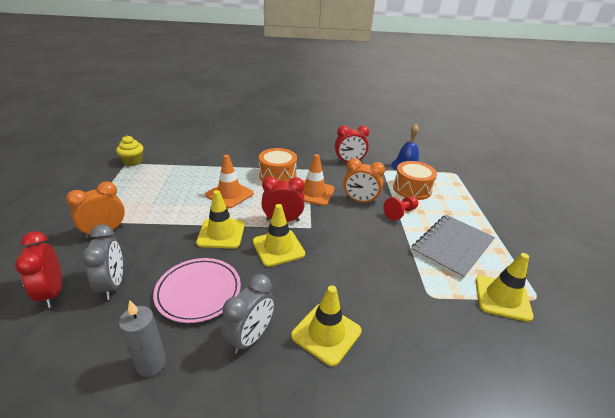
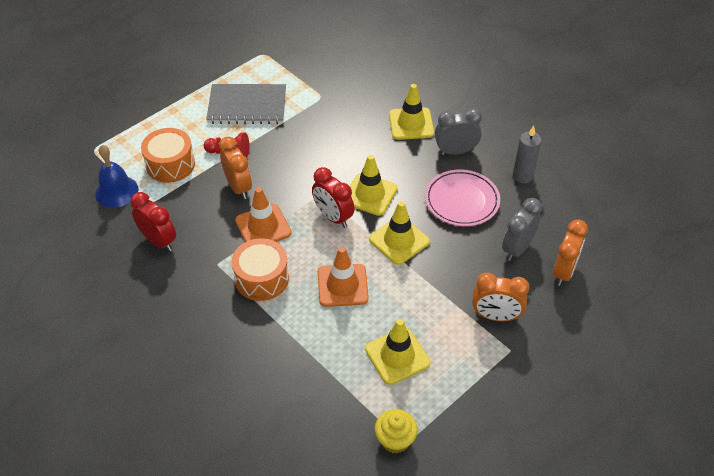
camera: 130 degrees left, 15 degrees up
red clock [15,231,62,308] -> orange clock [553,219,588,286]
yellow traffic cone [475,253,534,322] -> yellow traffic cone moved to [365,319,430,385]

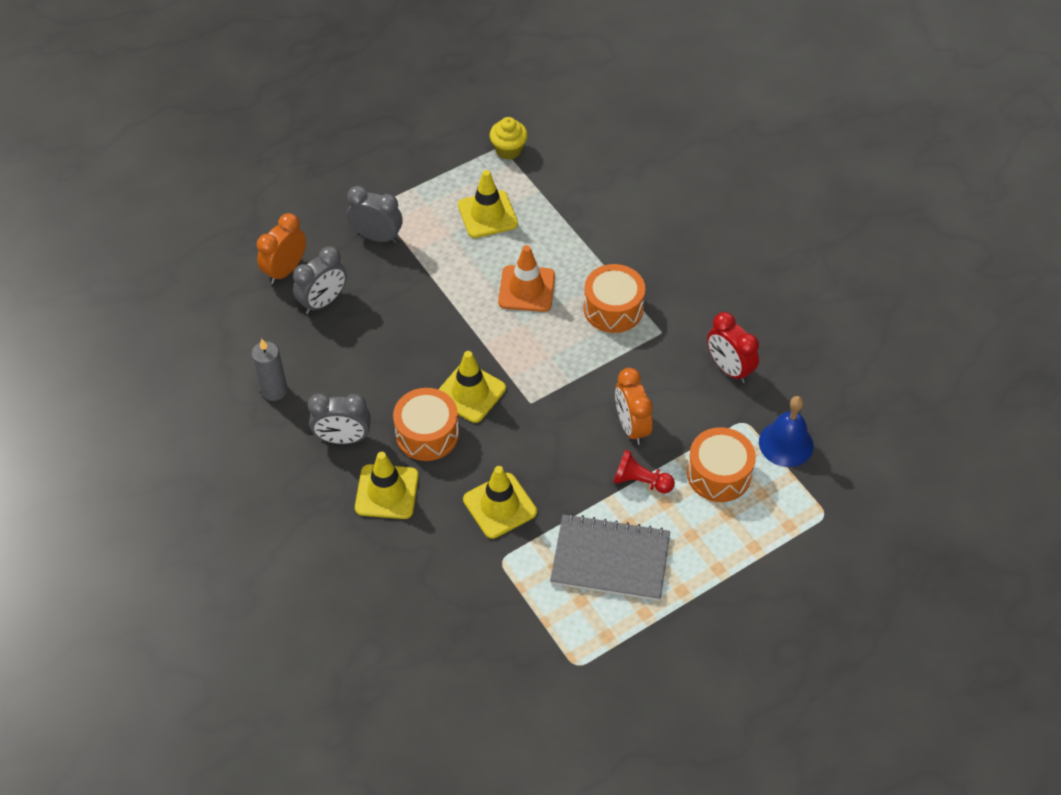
camera: 170 degrees left, 5 degrees up
orange traffic cone [235,187,292,242] -> none
red clock [312,167,355,228] -> none
yellow traffic cone [369,201,430,265] -> yellow traffic cone moved to [463,466,537,539]
pink plate [425,169,500,226] -> none
orange clock [472,273,529,321] -> grey clock [347,186,402,243]
none -> orange drum [393,388,459,461]

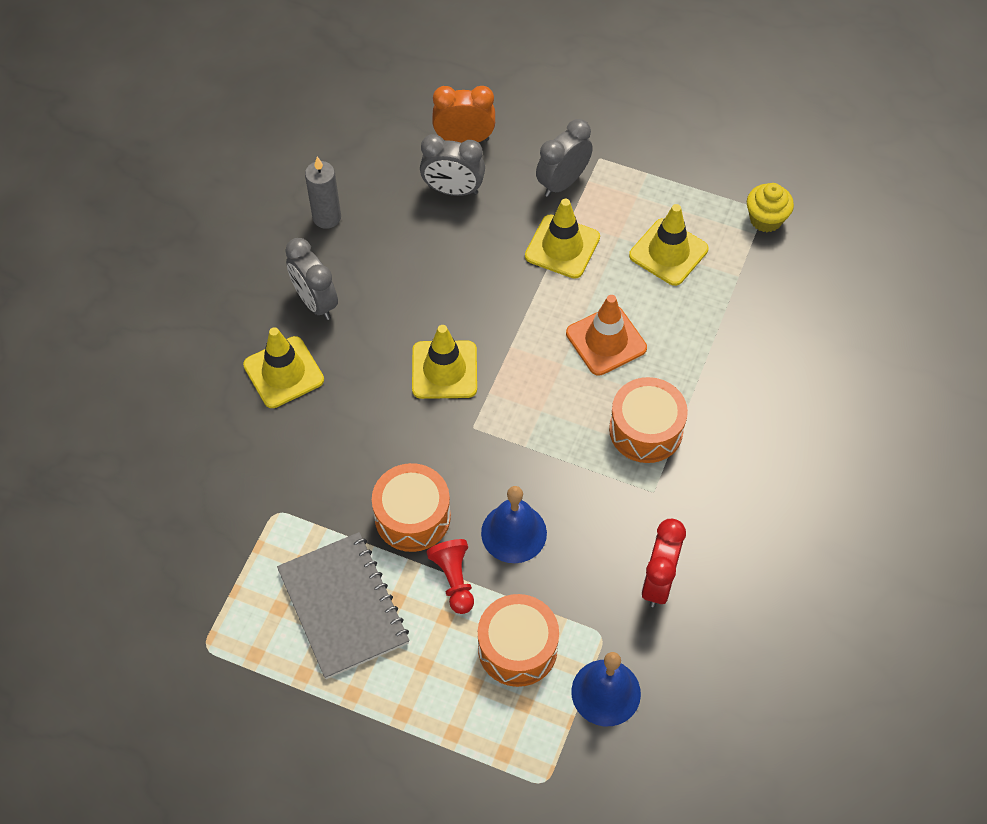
camera: 55 degrees right, 5 degrees up
grey clock [347,186,402,243] -> grey clock turned 120 degrees counterclockwise [536,119,593,197]
orange drum [393,388,459,461] -> orange drum moved to [372,463,451,552]
yellow traffic cone [463,466,537,539] -> yellow traffic cone moved to [525,199,600,279]
orange clock [615,368,653,445] -> blue bell [481,486,547,563]

